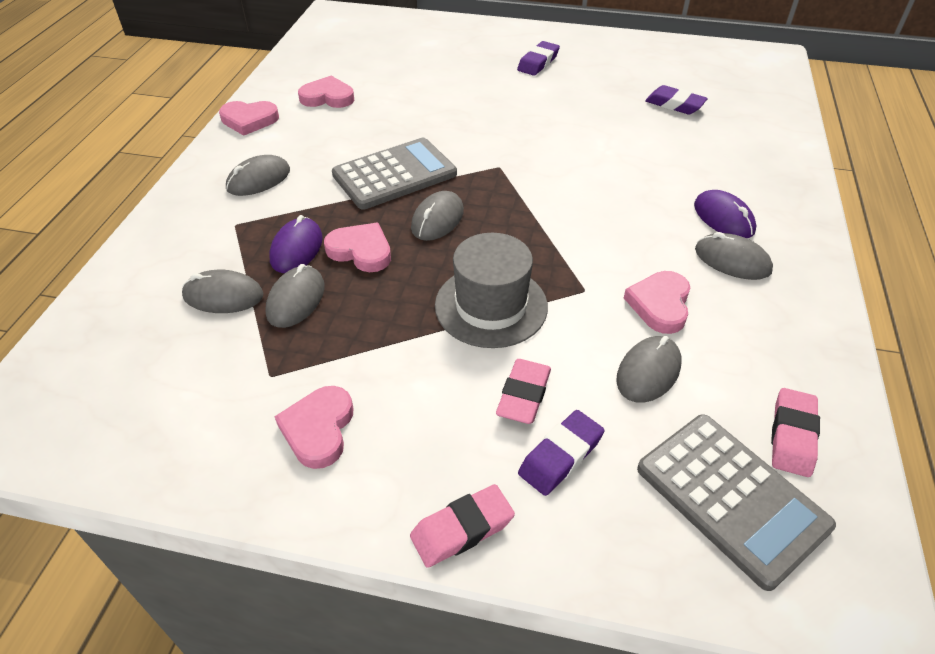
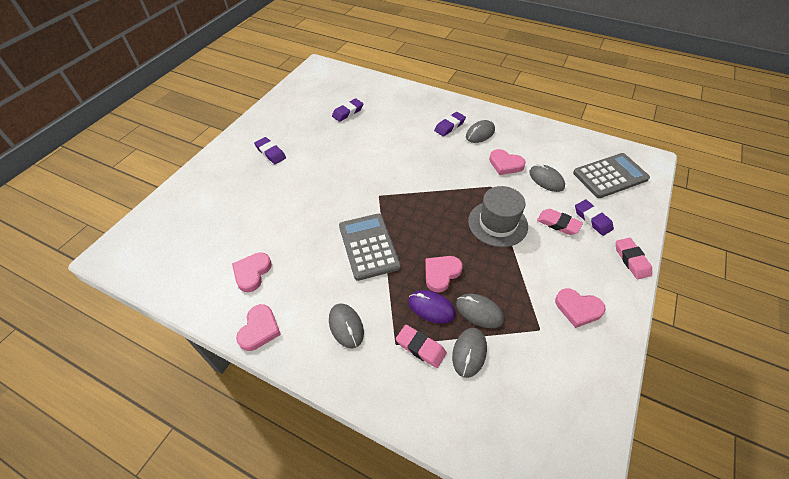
camera: 75 degrees left, 5 degrees up
grey mouse [411,191,464,241] -> none
purple mouse [694,190,756,238] -> purple eraser [434,112,466,136]
pink eraser [771,388,820,477] -> pink eraser moved to [396,325,447,368]

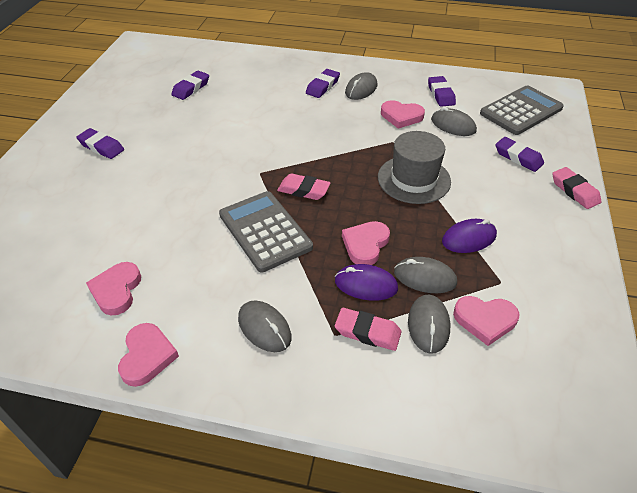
camera: 15 degrees left, 5 degrees down
pink eraser [537,209,583,235] -> pink eraser moved to [277,173,331,200]
pink heart [555,288,606,328] -> pink heart moved to [453,296,519,346]
none -> purple eraser [428,76,456,107]
none -> purple mouse [442,219,497,253]

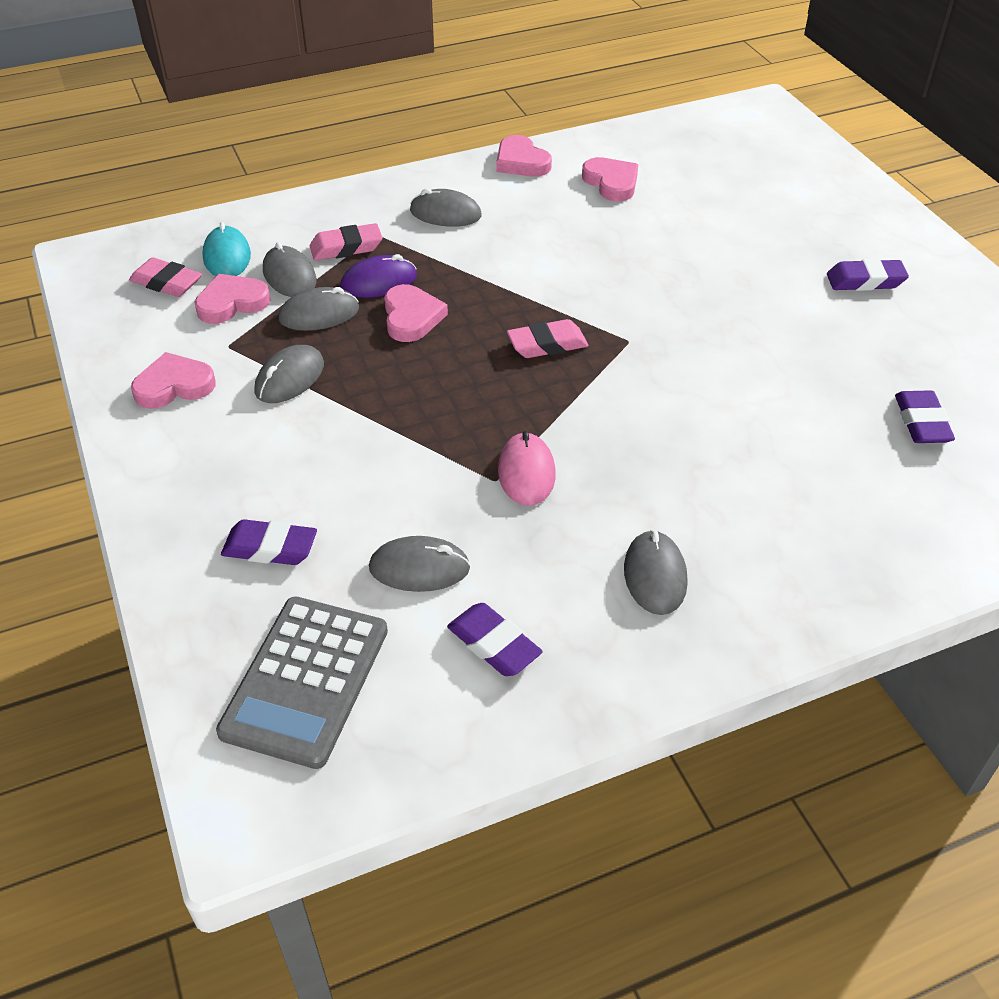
camera: 145 degrees right, 0 degrees up
grey calculator [219,191,313,272] -> none
purple eraser [306,69,340,98] -> none
grey hat [378,131,451,204] -> none
pink heart [381,100,425,129] -> pink heart moved to [131,352,216,409]
purple mouse [442,219,497,253] -> grey mouse [254,345,324,403]
pink eraser [552,167,601,209] -> pink eraser moved to [129,257,202,297]
none -> turquoise mouse [202,222,251,276]
none -> pink mouse [498,431,556,506]

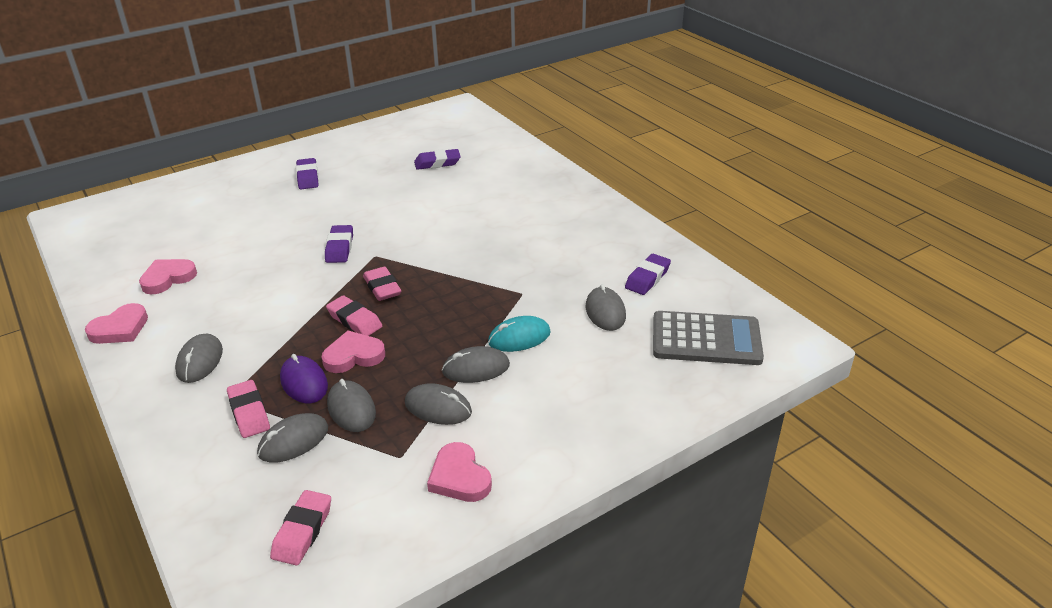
camera: 100 degrees left, 10 degrees down
pink heart [194,274,271,324] -> none
turquoise mouse [202,222,251,276] -> turquoise mouse moved to [488,316,551,352]
purple eraser [221,519,317,565] -> purple eraser moved to [325,225,353,263]
pink mouse [498,431,556,506] -> none
grey mouse [624,530,688,615] -> grey mouse moved to [442,346,510,383]
none -> pink eraser [326,295,382,336]

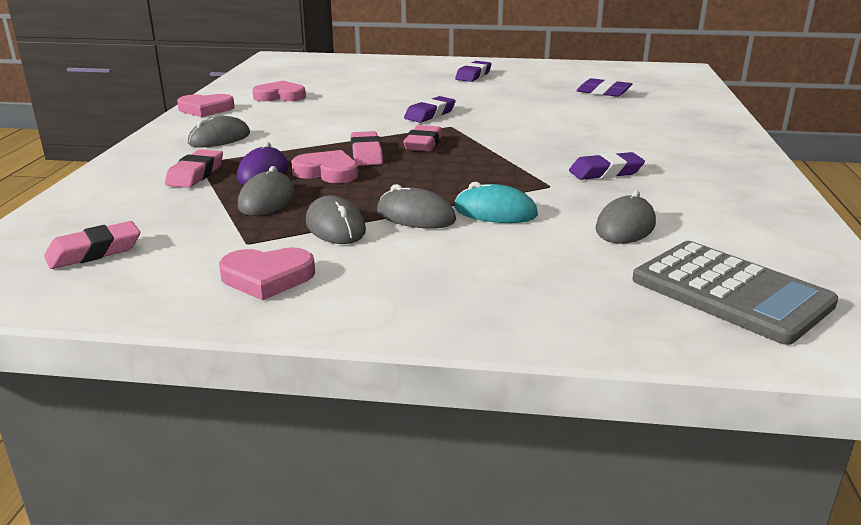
camera: 40 degrees right, 10 degrees down
grey mouse [257,413,328,463] -> none
pink heart [427,442,492,502] -> pink heart turned 105 degrees counterclockwise [219,247,315,300]
purple eraser [625,254,671,295] -> purple eraser moved to [569,152,645,180]

